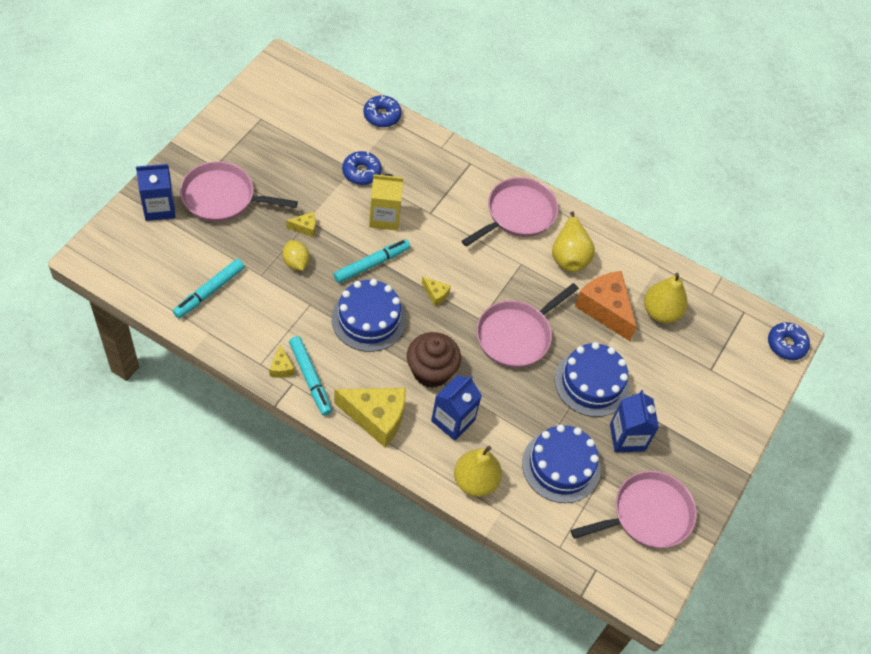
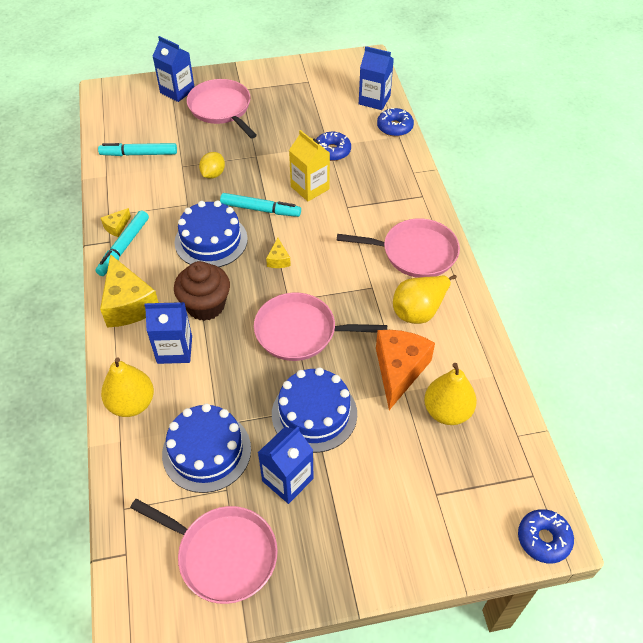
camera: 55 degrees right, 5 degrees down
yellow cheese [286,212,316,237] -> none
none -> blue carton [359,46,394,110]

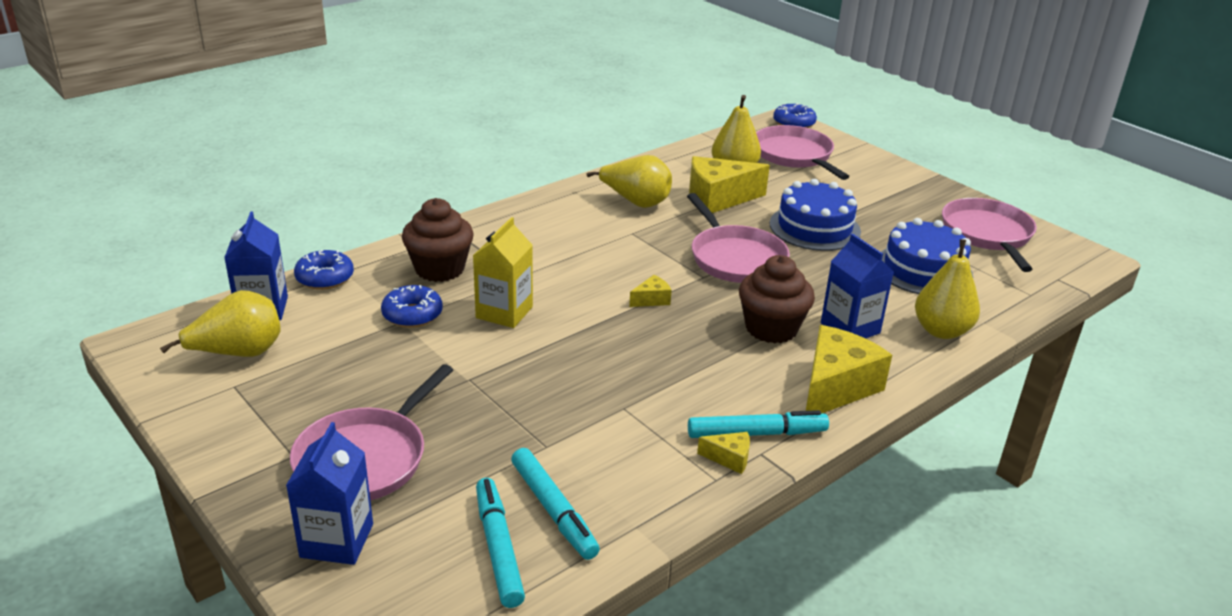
camera: 120 degrees left, 20 degrees down
blue cake [174,200,248,267] -> none
yellow lemon [199,152,225,179] -> none
turquoise marker [220,193,301,217] -> turquoise marker moved to [476,478,525,608]
blue carton [258,426,314,504] -> none
pink pan [336,218,460,278] -> pink pan moved to [756,125,850,180]
orange cheese [376,330,435,410] -> yellow cheese [689,156,770,213]
none -> yellow pear [160,290,281,357]
none -> brown cupcake [402,198,474,282]

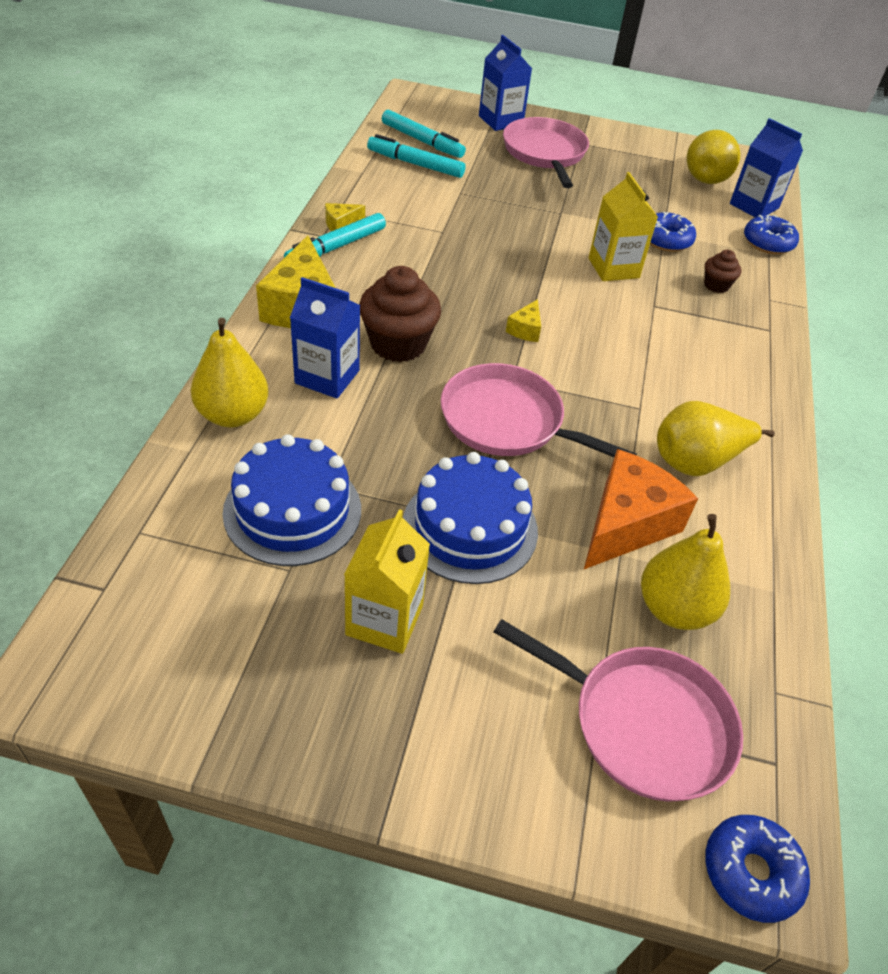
camera: 140 degrees right, 15 degrees up
brown cupcake [402,198,474,282] -> brown cupcake [704,250,741,293], size x0.51
yellow cheese [689,156,770,213] -> orange cheese [584,449,698,569]
pink pan [942,198,1037,272] -> none
none -> yellow carton [344,509,430,654]

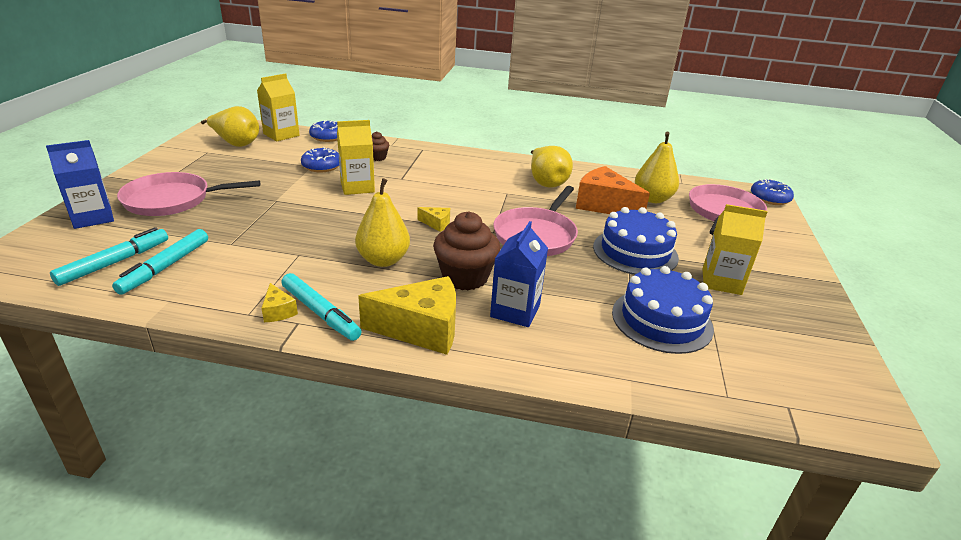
camera: 90 degrees left, 15 degrees down
yellow pear [191,318,268,428] -> yellow pear moved to [355,178,410,267]
blue carton [730,118,803,218] -> yellow carton [257,73,300,141]

